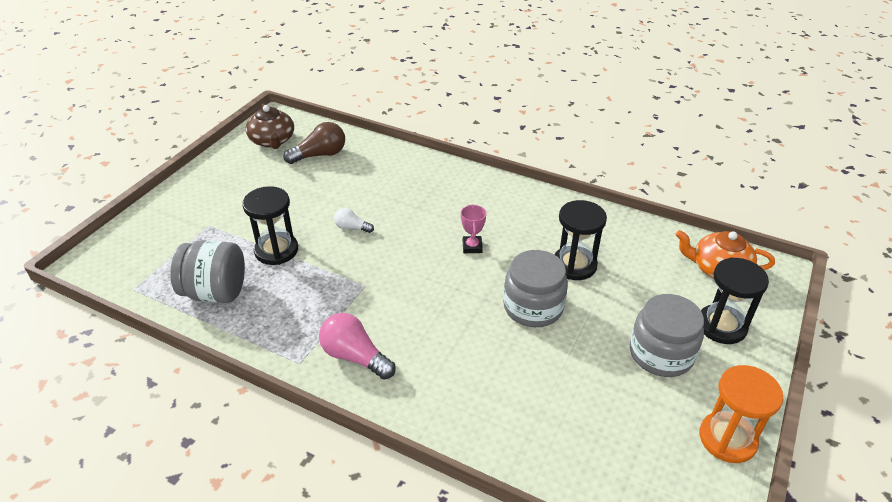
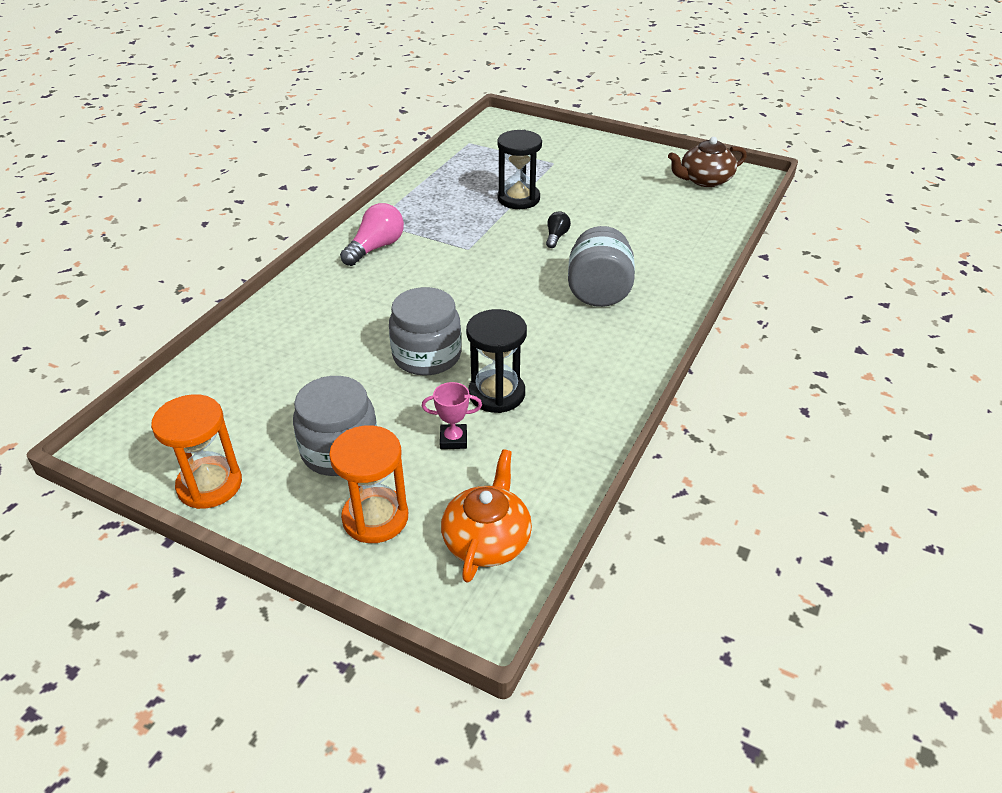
camera: 90 degrees right, 0 degrees up
grey jar [170,240,245,303] -> grey jar moved to [568,226,635,307]
brown light bulb [283,122,345,164] -> none
white light bulb [334,208,374,233] -> black light bulb [546,211,571,248]
pink trophy [461,204,486,253] -> pink trophy moved to [422,382,482,449]
black hourglass [701,257,769,344] -> orange hourglass [329,425,408,543]

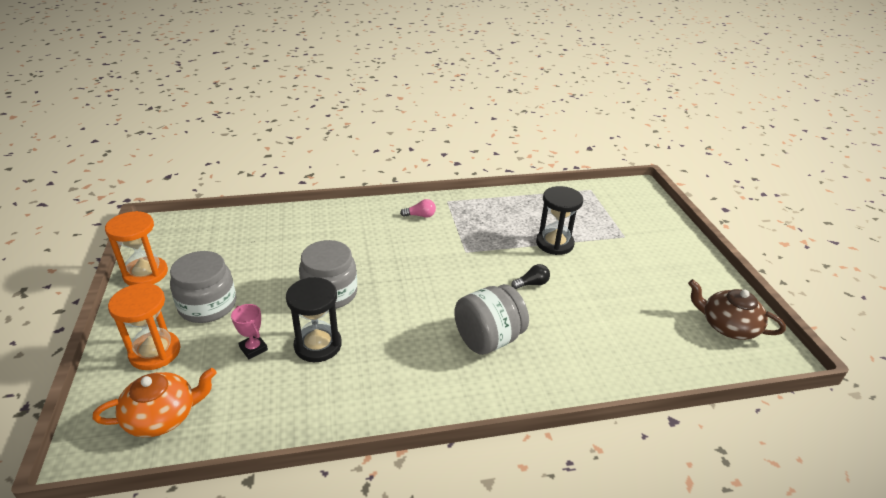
camera: 50 degrees right, 5 degrees down
pink light bulb [340,203,404,266] -> pink light bulb [400,199,436,218], size x0.57

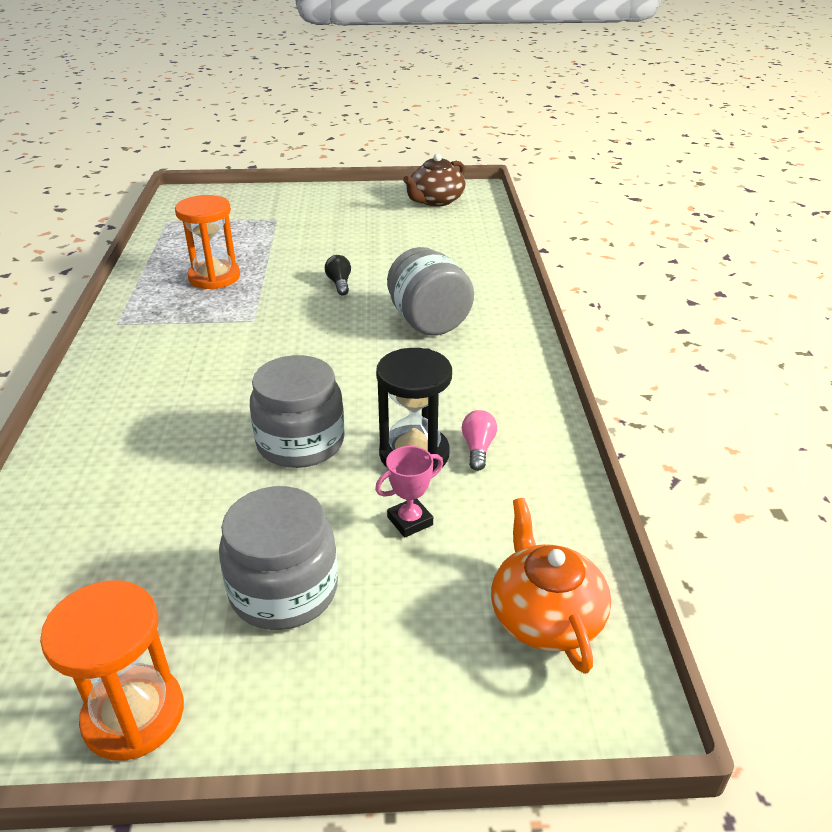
camera: 80 degrees left, 0 degrees up
orange hourglass [108,283,180,370] -> orange hourglass moved to [175,195,240,289]
pink light bulb [400,199,436,218] -> pink light bulb moved to [462,410,497,471]
black hourglass [536,186,583,255] -> none

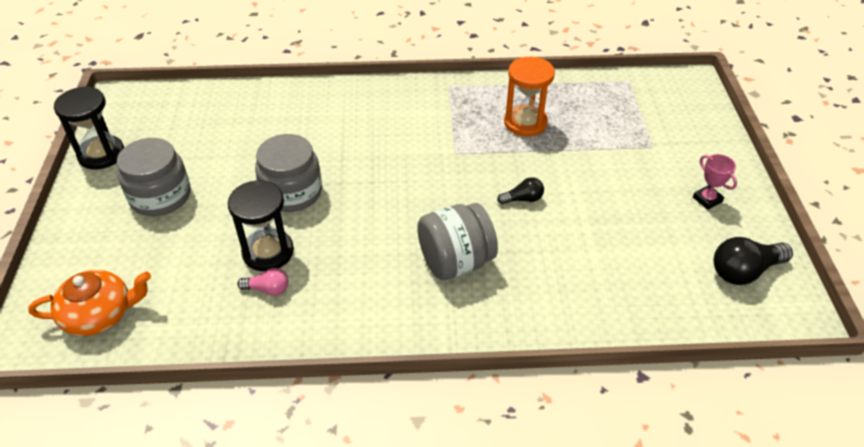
camera: 90 degrees right, 10 degrees up
orange hourglass [40,580,184,761] -> black hourglass [54,87,124,169]
pink trophy [375,446,443,538] -> pink trophy moved to [693,154,737,210]
brown teapot [403,153,466,207] -> black light bulb [714,237,793,285]

